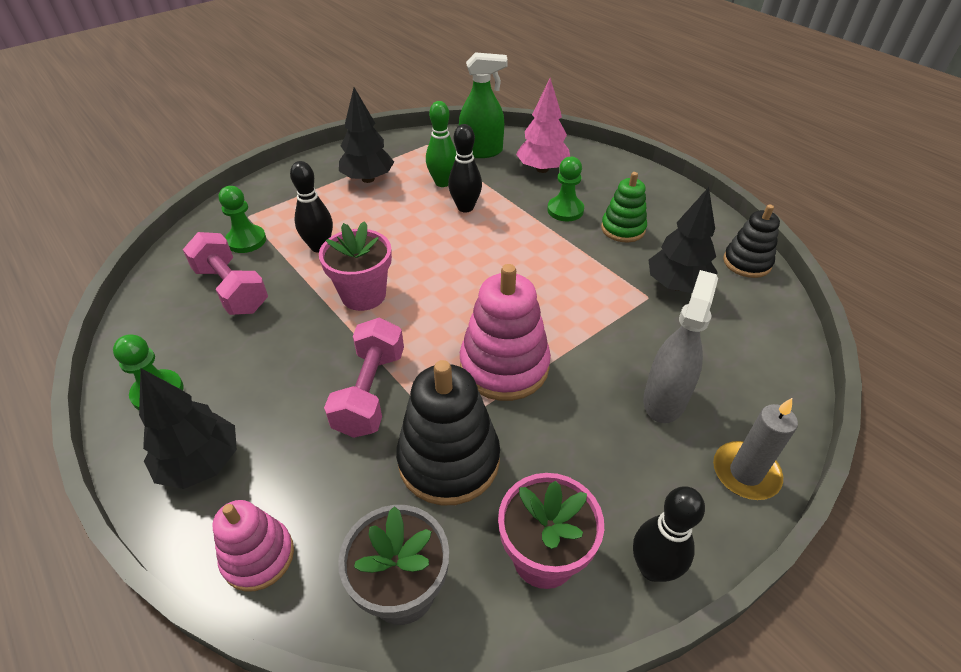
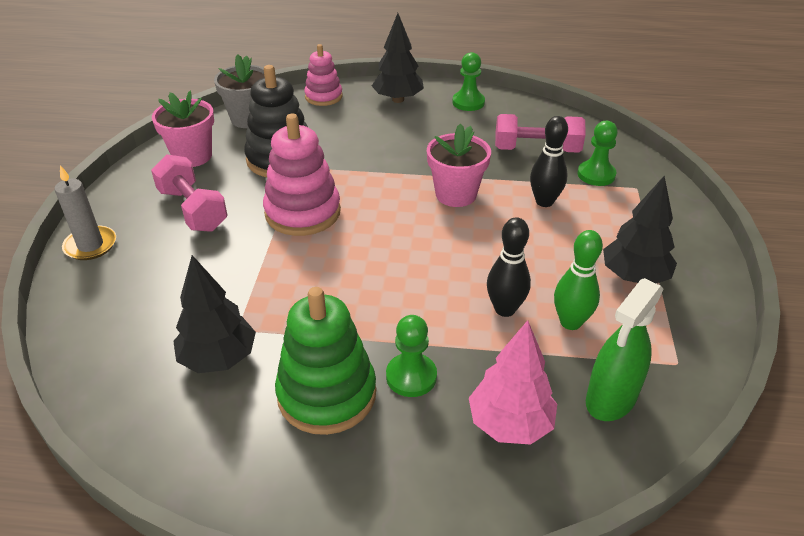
camera: 135 degrees right, 5 degrees down
pink dumbbell [324,317,404,438] -> pink dumbbell moved to [151,154,228,232]
green stacking toy [601,172,647,242] -> green stacking toy [275,287,376,435], size x1.62
black bowling pin [633,486,705,582] -> none
grey spray bottle [643,270,718,423] -> none
black stacking toy [723,204,780,278] -> none

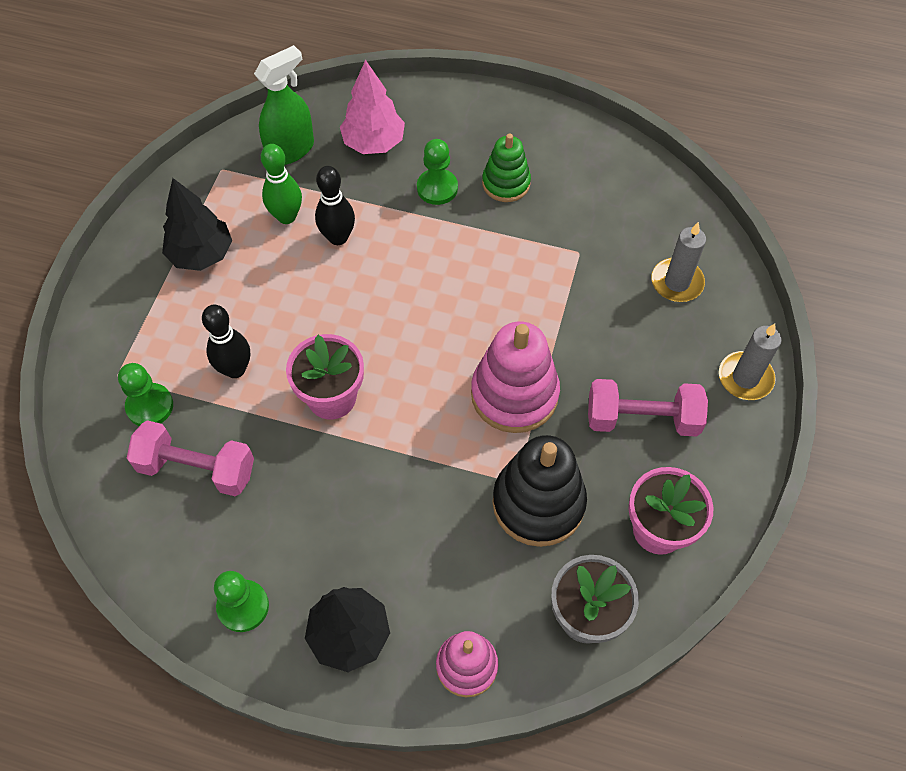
camera: 170 degrees left, 20 degrees up
pink dumbbell [151,154,228,232] -> pink dumbbell turned 60 degrees counterclockwise [588,379,708,437]
black tree [173,255,256,373] -> none
green stacking toy [275,287,376,435] -> green stacking toy [482,133,531,202], size x0.62
none -> grey candle [651,222,706,302]

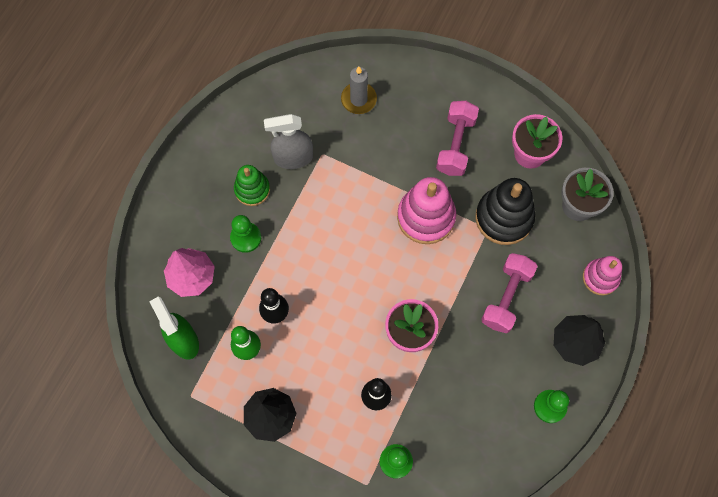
camera: 80 degrees left, 10 degrees up
pink dumbbell [127,420,254,496] -> pink dumbbell moved to [481,253,538,334]
grey candle [719,324,782,400] -> none
none -> grey spray bottle [264,114,313,169]

